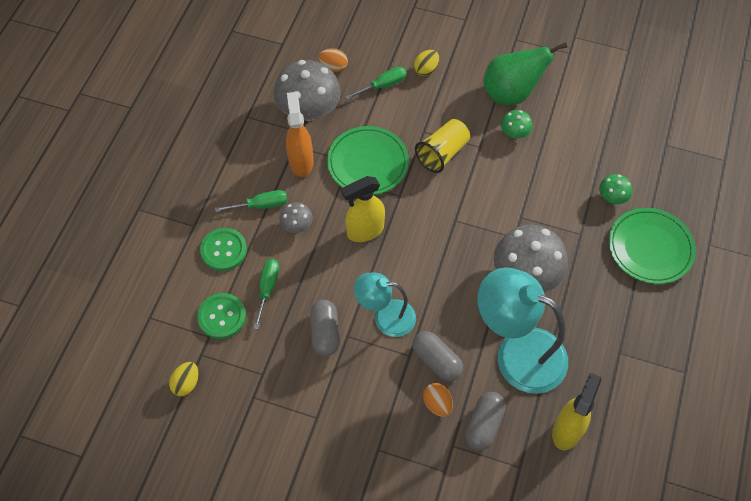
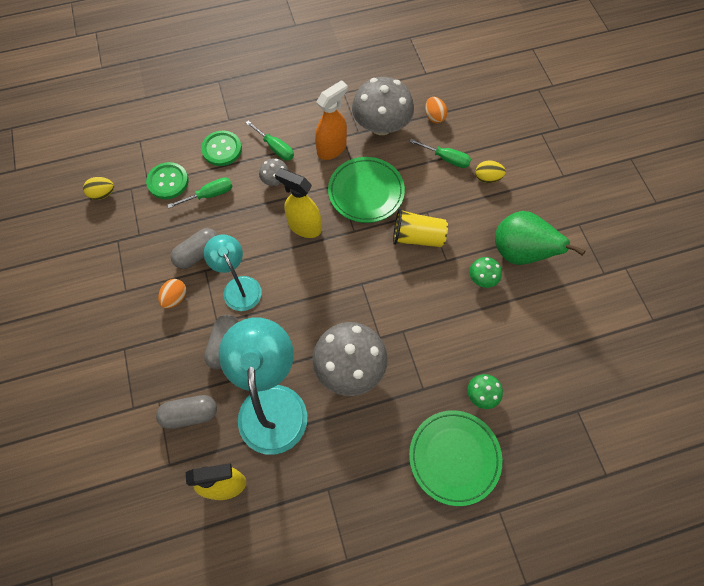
camera: 55 degrees right, 5 degrees up
orange egg [423,383,453,417] -> orange egg moved to [158,279,186,309]

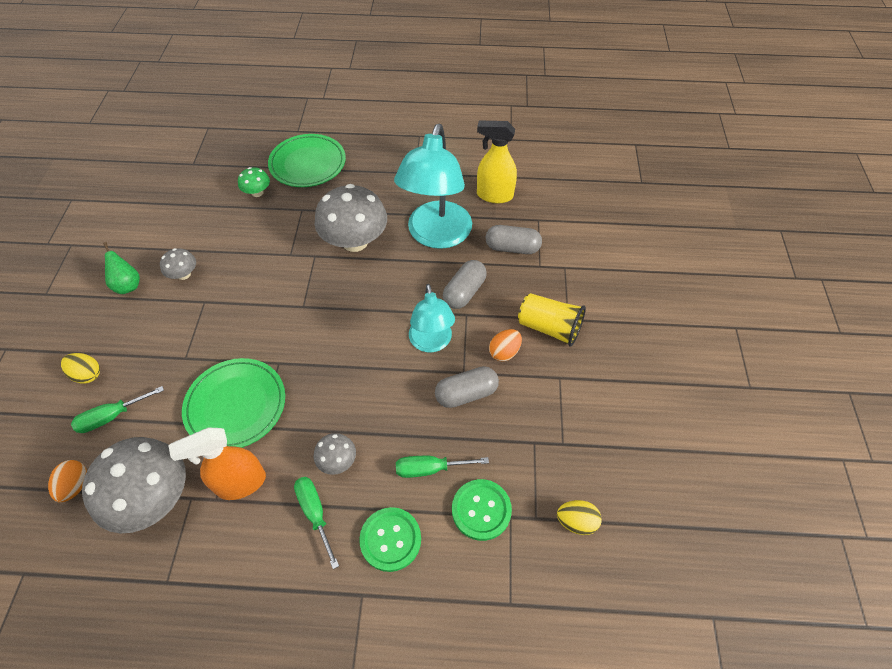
camera: 160 degrees left, 10 degrees down
yellow spray bottle [275,168,321,238] -> none
yellow cup [393,209,448,247] -> yellow cup moved to [518,293,586,347]
green screwdriver [409,139,471,168] -> green screwdriver turned 75 degrees counterclockwise [71,386,164,433]
green mushroom [469,257,502,288] -> grey mushroom [160,248,196,280]
green pear [495,211,586,265] -> green pear [103,242,140,294], size x0.53

